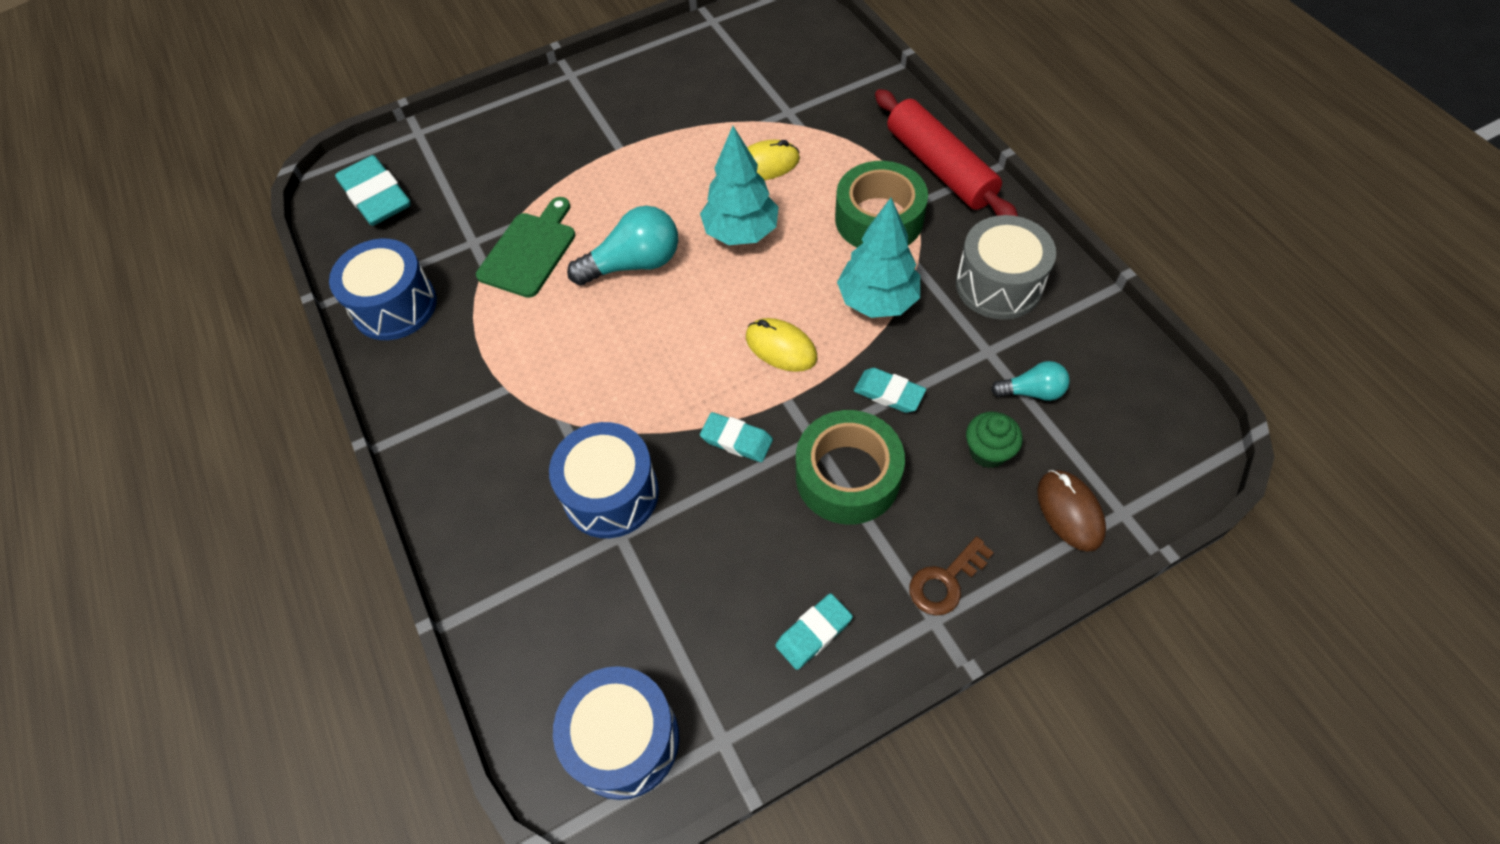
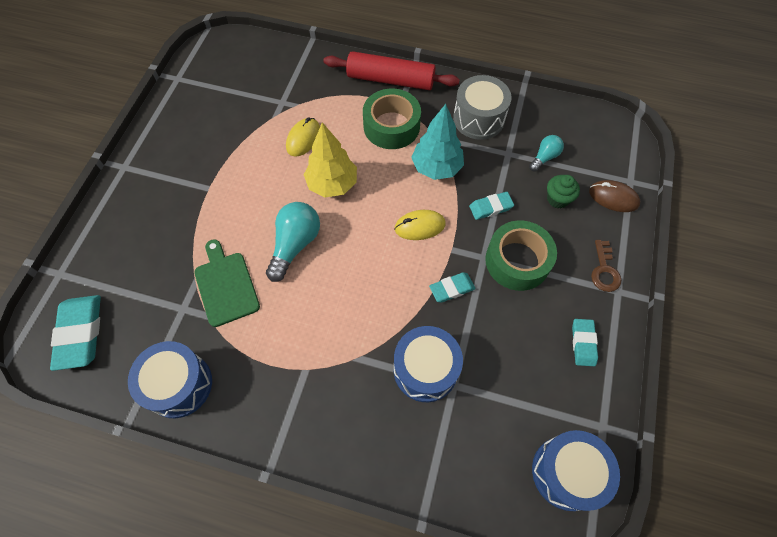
camera: 50 degrees left, 5 degrees up
turquoise eraser [335,155,411,226] -> turquoise eraser turned 75 degrees clockwise [50,295,101,371]
turquoise tree [700,126,779,245] -> yellow tree [304,122,357,197]

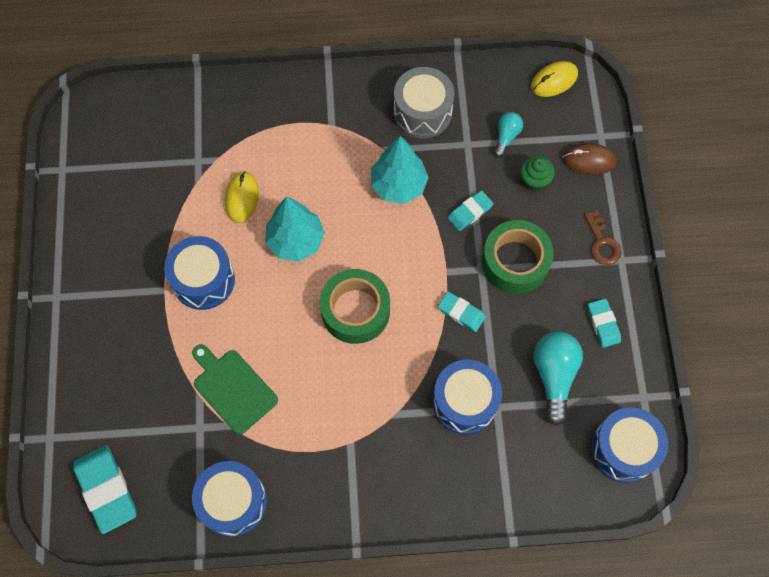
camera: 20 degrees left, 5 degrees up
turquoise light bulb [266,202,320,282] -> turquoise light bulb moved to [533,331,583,426]
yellow tree [304,122,357,197] -> turquoise tree [265,196,325,261]
red rolling pin [323,51,460,90] -> none
green tape [363,89,421,149] -> green tape moved to [320,269,390,344]
yellow mouse [395,210,446,240] -> yellow mouse moved to [531,61,578,97]
turquoise eraser [429,272,476,303] -> turquoise eraser turned 75 degrees clockwise [438,292,486,332]
none -> blue drum [164,236,235,310]

